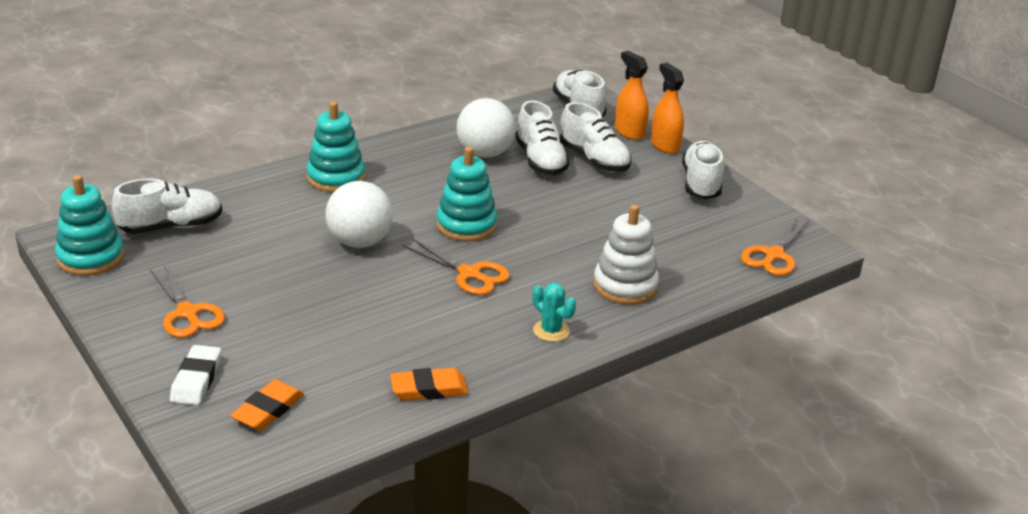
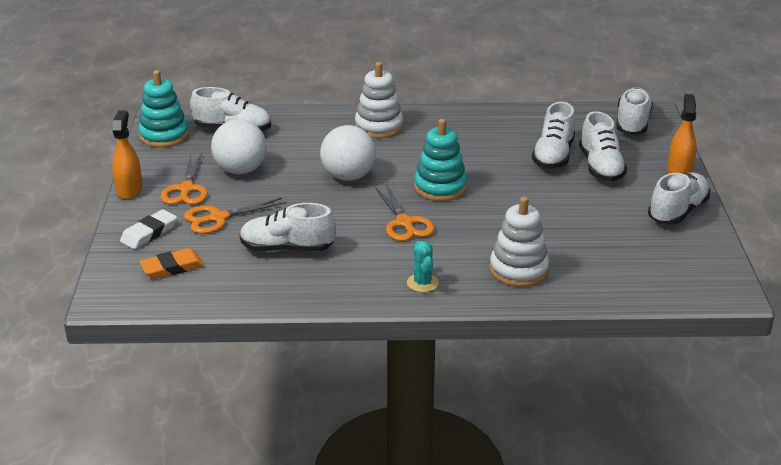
camera: 35 degrees right, 0 degrees up
turquoise stacking toy [306,101,365,192] -> white stacking toy [355,62,403,138]
orange eraser [390,368,469,401] -> none
white ball [456,98,516,158] -> white ball moved to [211,119,267,174]
orange spray bottle [615,51,649,140] -> orange spray bottle moved to [112,111,142,200]
orange scissors [741,217,809,276] -> orange scissors moved to [184,198,286,234]
none -> white shoe [240,203,336,252]

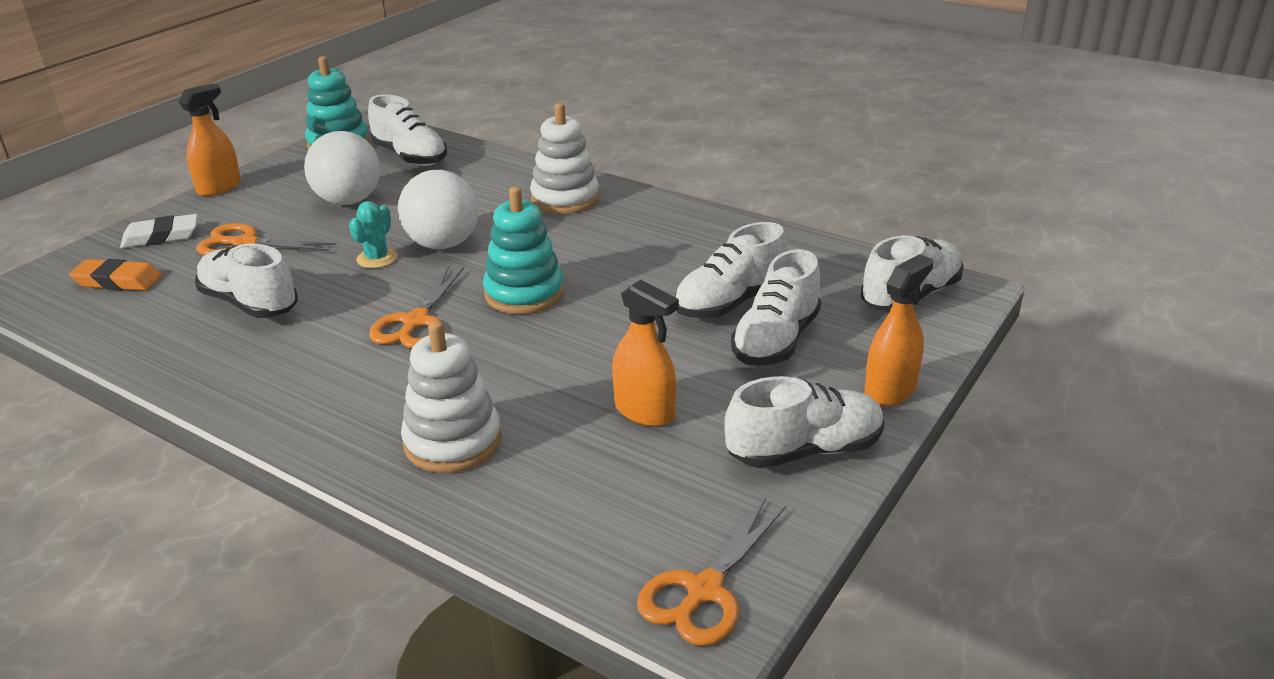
camera: 35 degrees right, 0 degrees up
orange scissors [161,153,208,205] -> orange scissors moved to [637,498,787,646]
turquoise cactus [407,241,439,292] -> turquoise cactus moved to [349,201,397,268]
none -> orange spray bottle [612,280,679,426]

